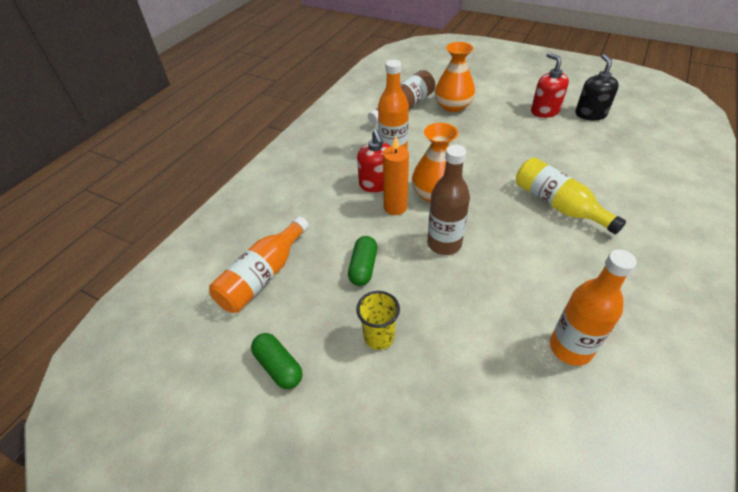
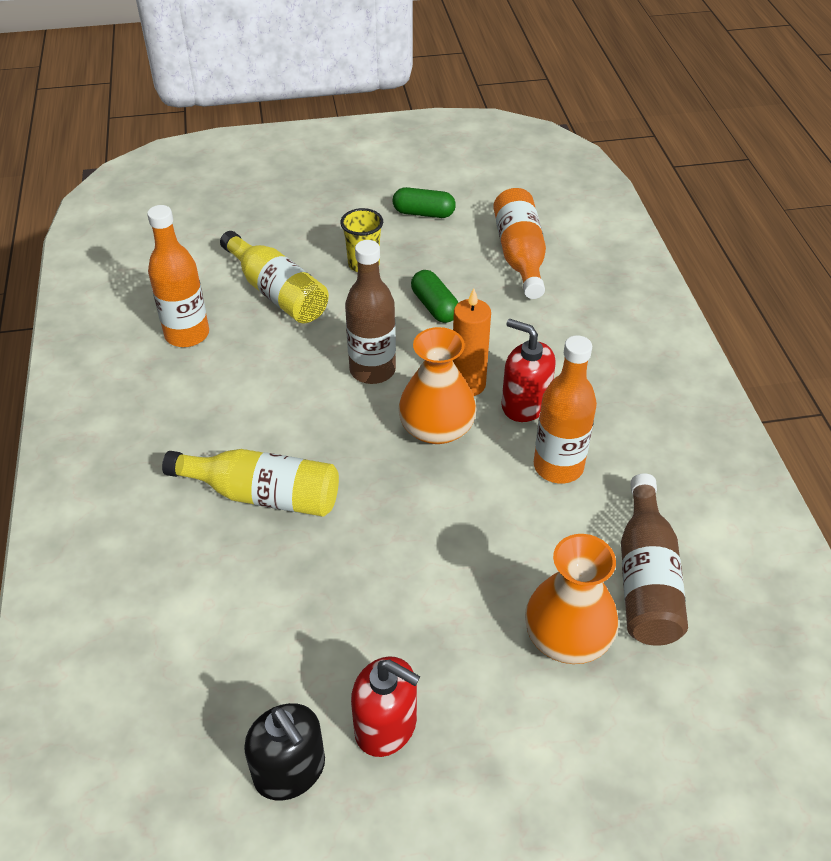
camera: 140 degrees right, 0 degrees up
none -> yellow bottle [220,231,329,324]

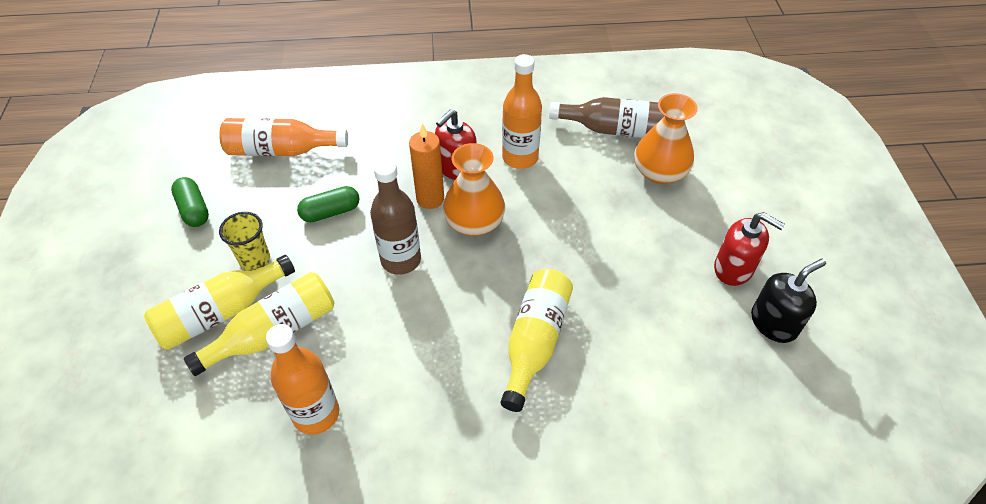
camera: 85 degrees left, 5 degrees up
red soap dispenser [351,656,420,757] -> red soap dispenser turned 90 degrees clockwise [714,212,785,286]
green capsule [393,187,456,218] -> green capsule turned 45 degrees counterclockwise [171,177,209,227]
none -> yellow bottle [144,255,295,350]

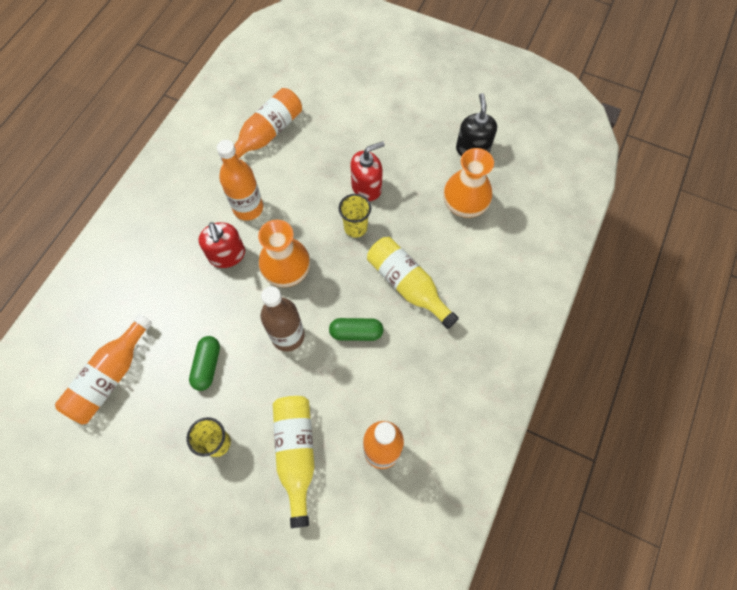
camera: 60 degrees left, 15 degrees up
yellow bottle [144,255,295,350] -> none
green capsule [171,177,209,227] -> green capsule moved to [329,318,384,341]
orange candle [409,123,444,209] -> none
brown bottle [549,97,664,138] -> orange bottle [220,88,302,162]
orange vase [634,93,698,184] -> orange vase moved to [443,148,494,218]
red soap dispenser [714,212,785,286] -> red soap dispenser moved to [351,141,385,201]
none -> yellow cup [339,194,371,238]

